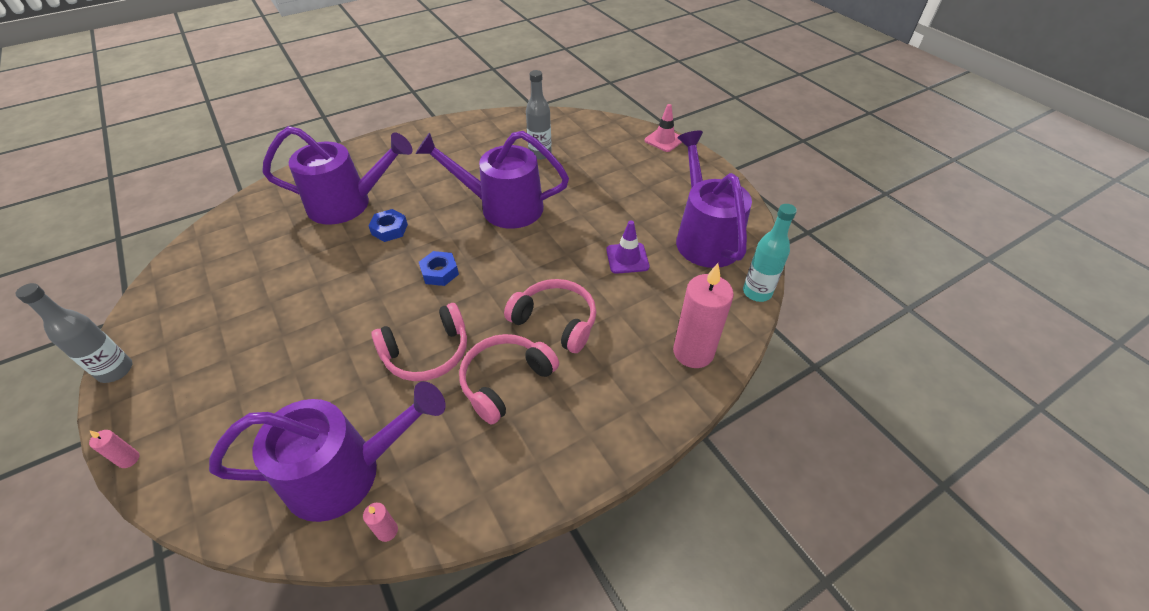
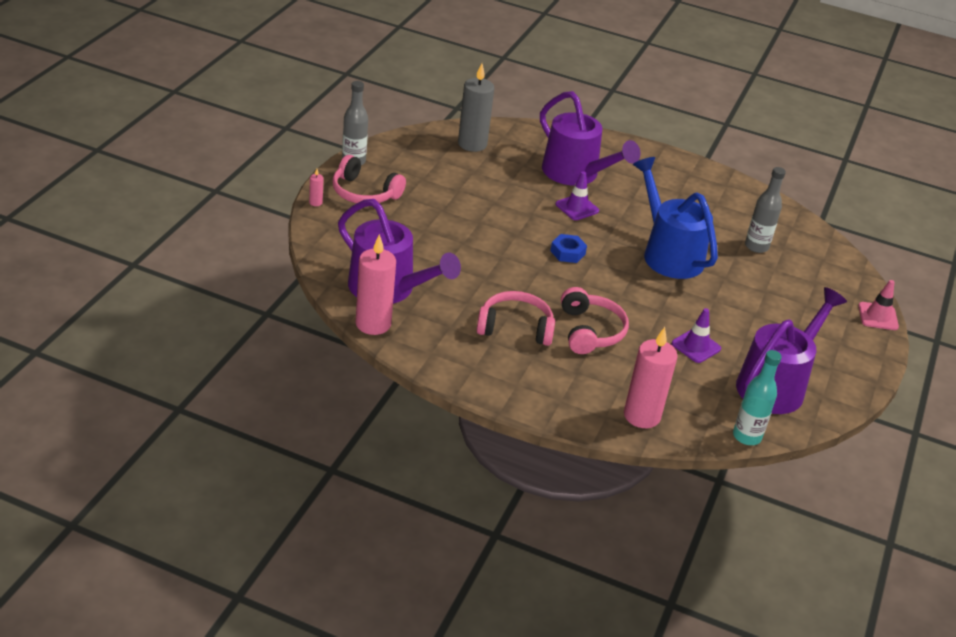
camera: 50 degrees right, 10 degrees down
pink candle [363,503,398,542] -> pink candle [356,234,396,335], size x2.41
blue nut [369,209,408,242] -> purple traffic cone [556,171,599,220]
pink headphones [371,303,467,381] -> pink headphones moved to [332,155,406,203]
purple watering can [415,131,569,229] -> blue watering can [633,157,718,279]
none -> grey candle [458,63,494,152]

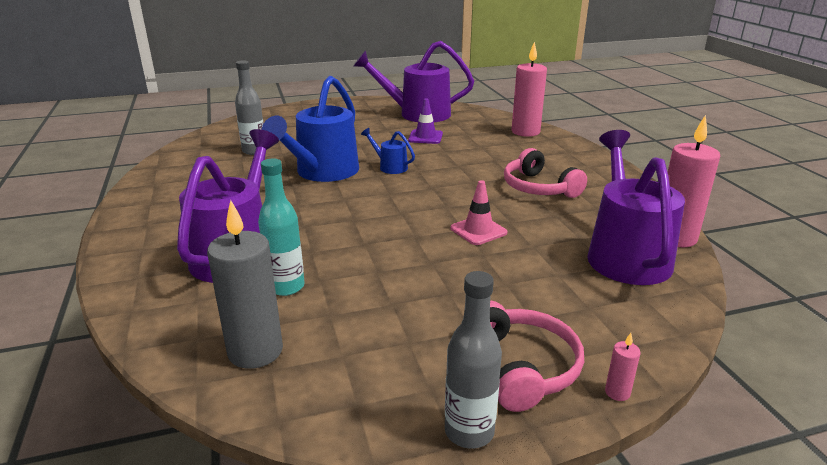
camera: 125 degrees left, 10 degrees down
blue nut [550,234,587,263] -> none
purple traffic cone [556,171,599,220] -> none
pink headphones [561,287,629,354] -> none
turquoise bottle [733,350,782,445] -> turquoise bottle moved to [258,159,305,296]
pink traffic cone [858,280,899,330] -> pink traffic cone moved to [451,180,507,245]
none -> blue watering can [361,128,415,174]

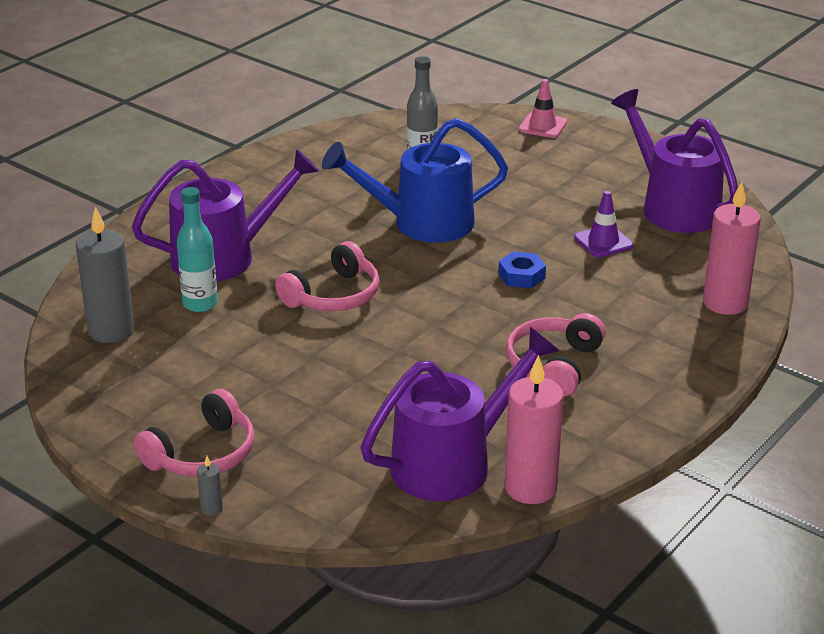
camera: 55 degrees right, 5 degrees up
blue watering can [361,128,415,174] -> none
grey bottle [445,271,502,449] -> none
pink traffic cone [451,180,507,245] -> pink traffic cone moved to [519,79,567,138]
pink candle [605,333,641,401] -> grey candle [197,456,223,516]
none -> pink headphones [275,241,379,311]
none -> blue nut [498,251,546,288]

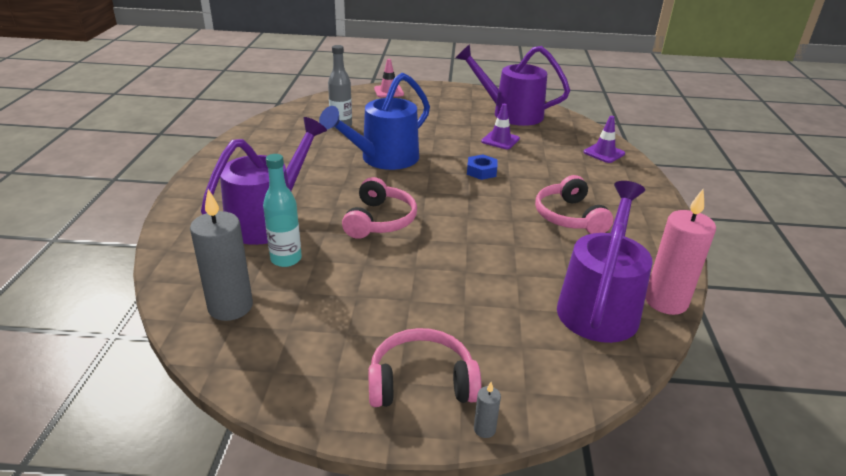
camera: 35 degrees left, 0 degrees up
pink headphones [134,389,254,477] -> pink headphones turned 105 degrees counterclockwise [368,328,482,407]
pink candle [703,181,761,315] -> purple traffic cone [583,116,625,163]

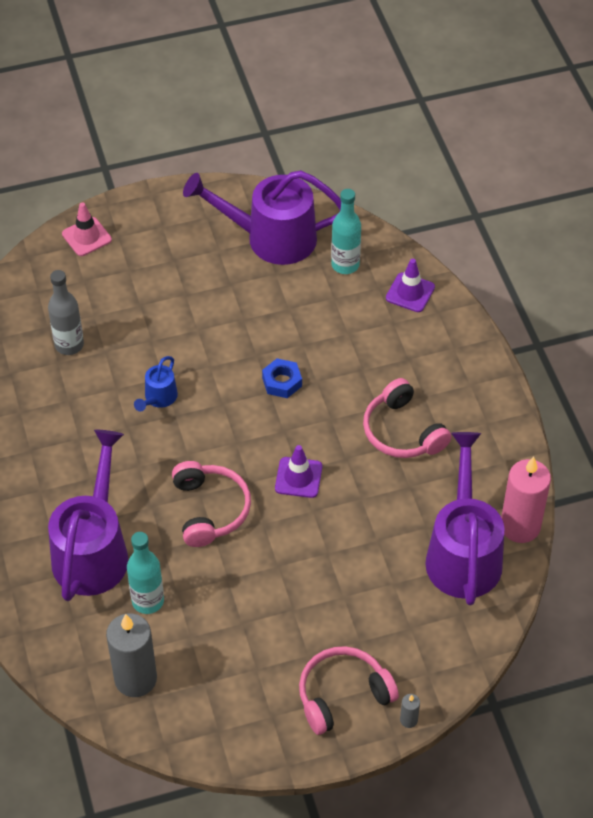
camera: 20 degrees left, 20 degrees up
blue watering can [319,73,430,170] -> blue watering can [134,356,178,412], size x0.45
purple traffic cone [481,104,520,149] -> purple traffic cone moved to [275,445,322,498]
none -> turquoise bottle [331,189,361,274]

